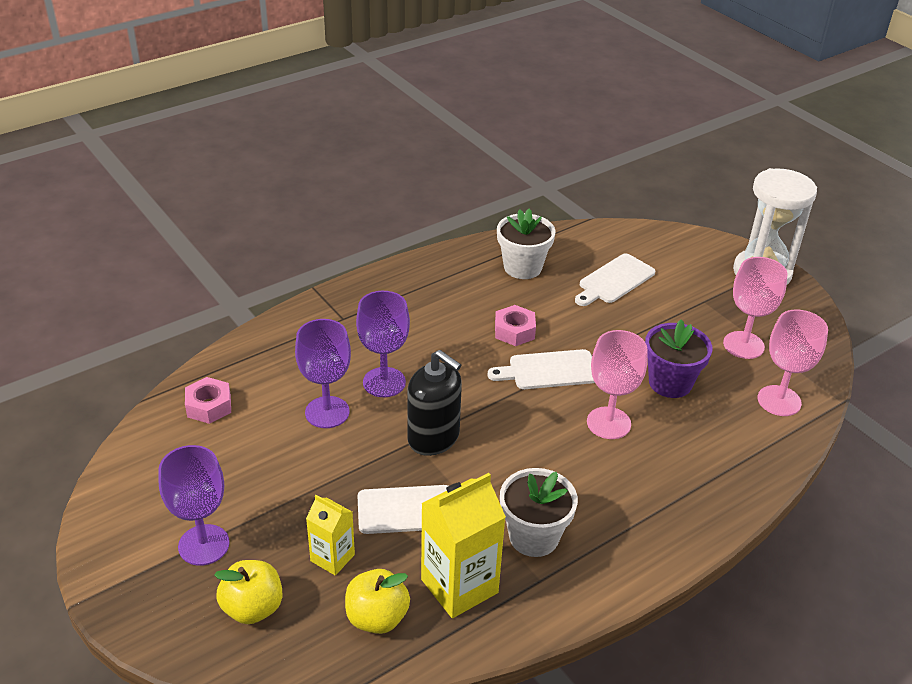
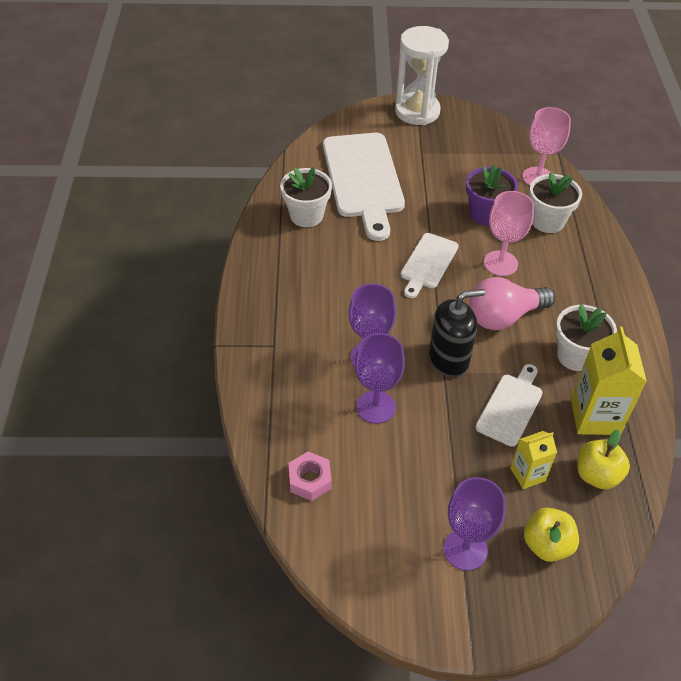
camera: 55 degrees left, 10 degrees up
pink nut [495,305,536,346] -> none
white cutting board [575,253,656,306] -> white cutting board [323,133,405,241], size x1.87
pink goblet [723,257,787,359] -> none
none -> pink light bulb [469,277,555,330]
none -> white flower pot [529,172,582,233]

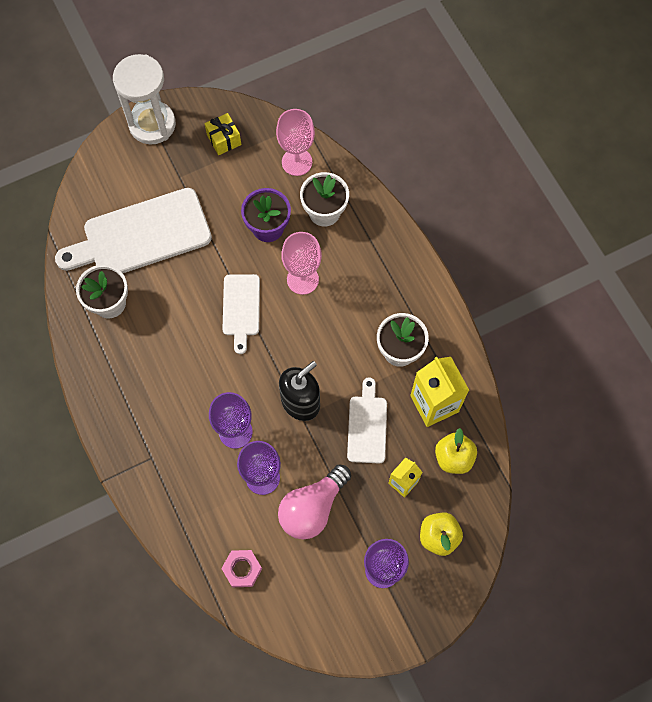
camera: 25 degrees left, 20 degrees up
white cutting board [323,133,405,241] -> white cutting board turned 105 degrees clockwise [55,188,212,273]
pink light bulb [469,277,555,330] -> pink light bulb moved to [278,464,351,540]
none -> yellow gift [205,113,241,155]

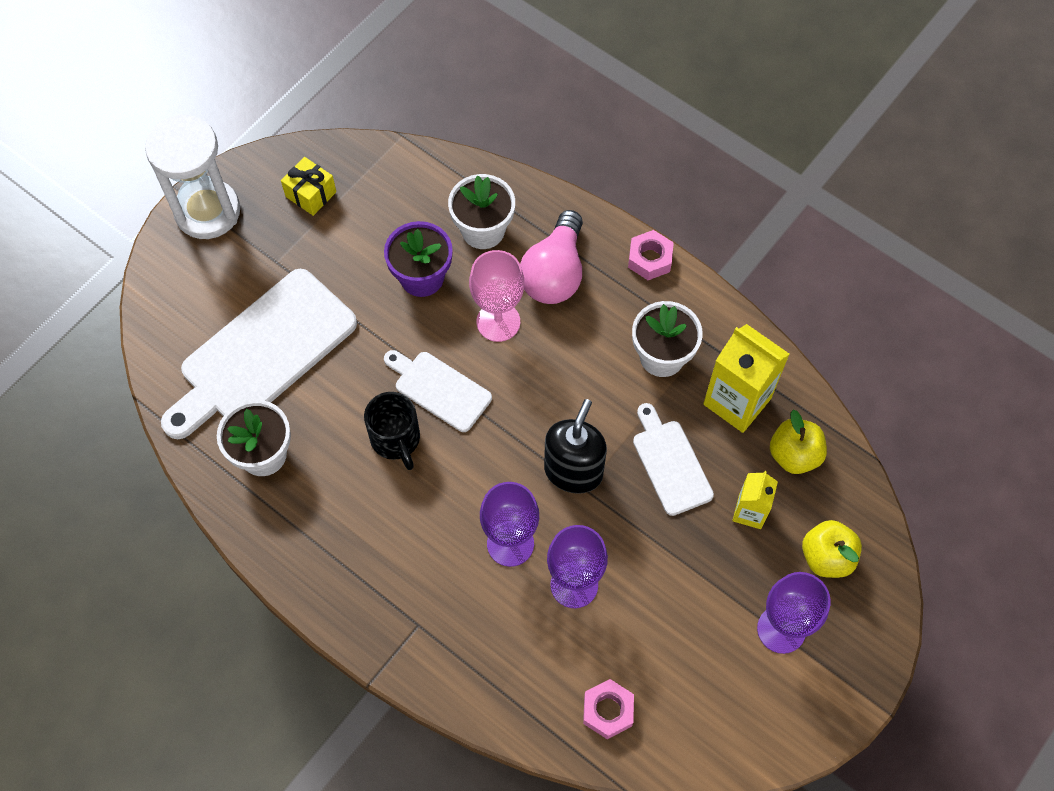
camera: 25 degrees left, 5 degrees down
white cutting board [222,274,260,354] -> white cutting board turned 150 degrees clockwise [384,350,492,432]
pink goblet [276,109,315,176] -> none
pink light bulb [278,464,351,540] -> pink light bulb moved to [520,210,583,304]
none -> black mug [364,392,420,470]
none -> pink nut [628,230,674,280]

